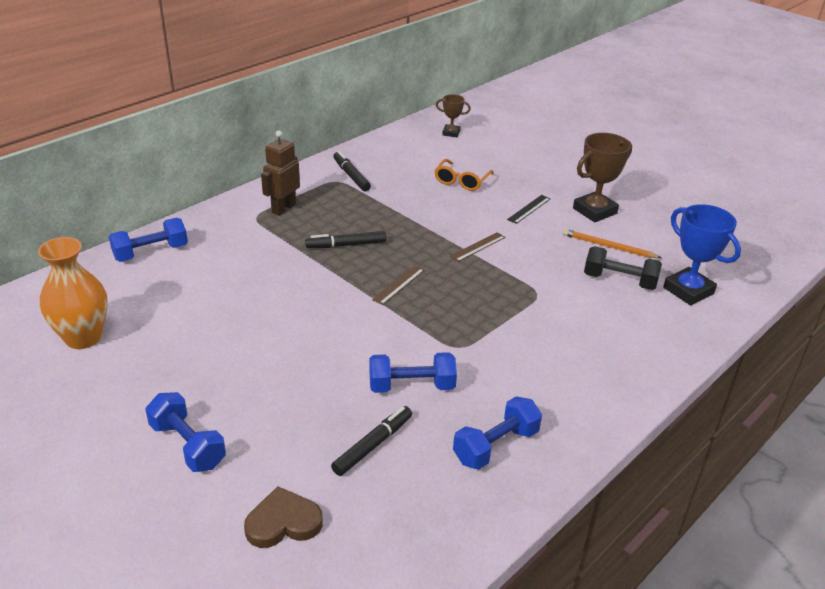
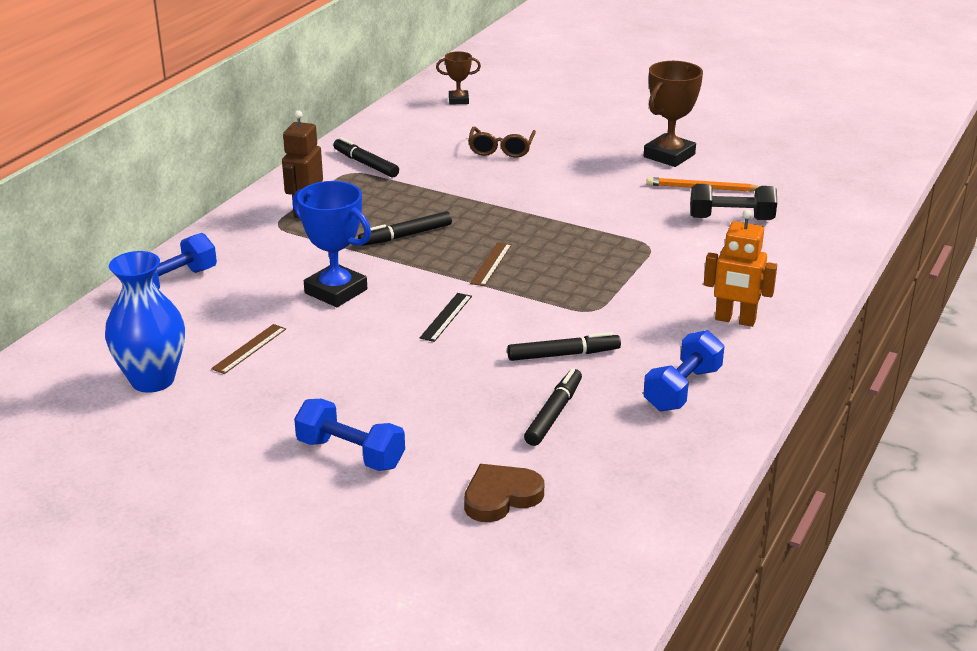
camera: 15 degrees left, 5 degrees down
orange vase [38,237,108,349] -> blue vase [105,251,185,393]
blue dumbbell [369,352,457,393] -> black marker [507,332,621,361]
orange glasses [434,159,494,191] -> brown glasses [468,127,536,158]
brown ruler [450,232,505,262] -> brown ruler moved to [211,324,286,374]
black ruler [507,195,551,224] -> black ruler moved to [420,293,472,342]
blue trophy [663,204,741,305] -> blue trophy moved to [292,181,371,307]
none -> orange robot [704,210,777,327]

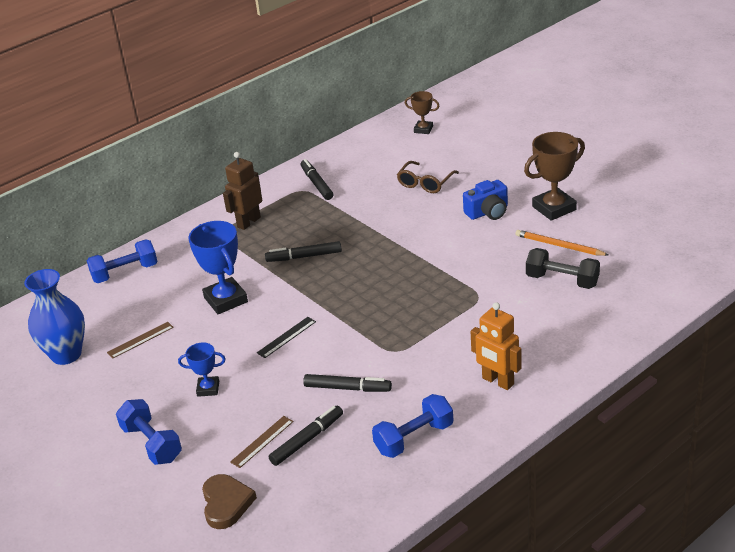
camera: 25 degrees right, 5 degrees up
brown heart [464,464,544,522] -> brown heart turned 90 degrees clockwise [202,474,257,529]
brown ruler [470,242,512,286] -> brown ruler moved to [230,416,293,468]
none -> blue trophy [178,342,226,397]
none -> blue camera [463,180,508,220]

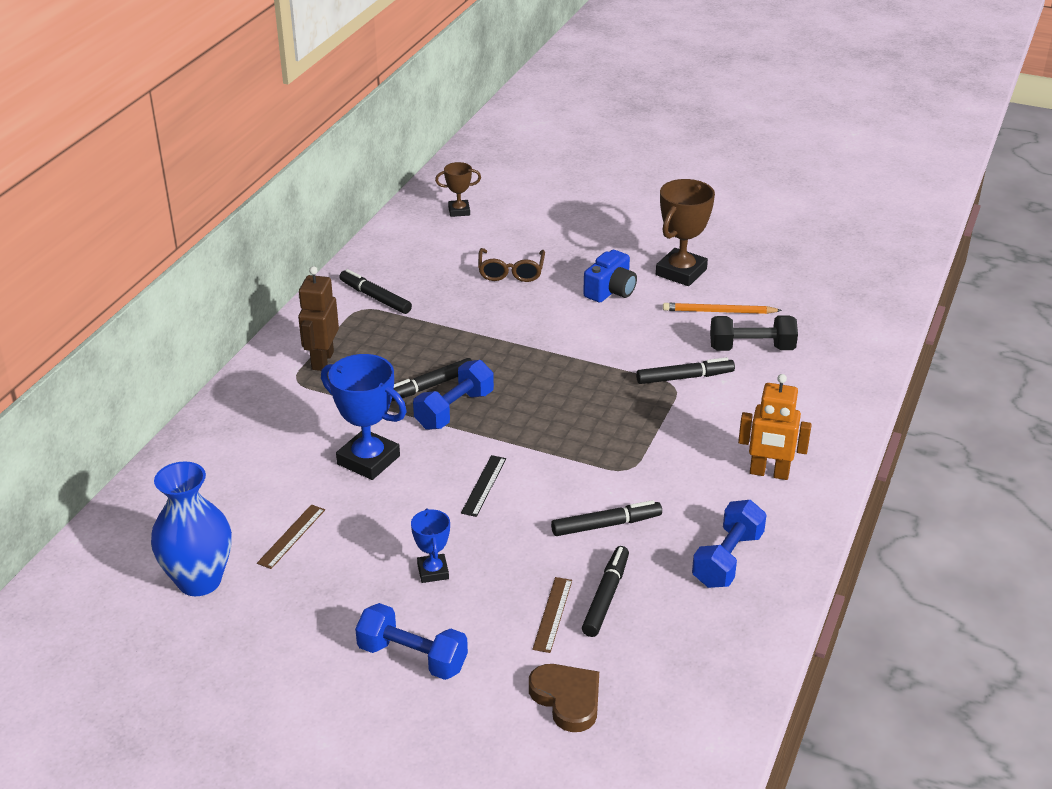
camera: 30 degrees left, 0 degrees up
blue dumbbell [86,239,158,283] -> blue dumbbell moved to [413,360,494,430]
blue trophy [178,342,226,397] -> blue trophy turned 75 degrees counterclockwise [411,509,450,583]
none -> black marker [636,357,735,384]

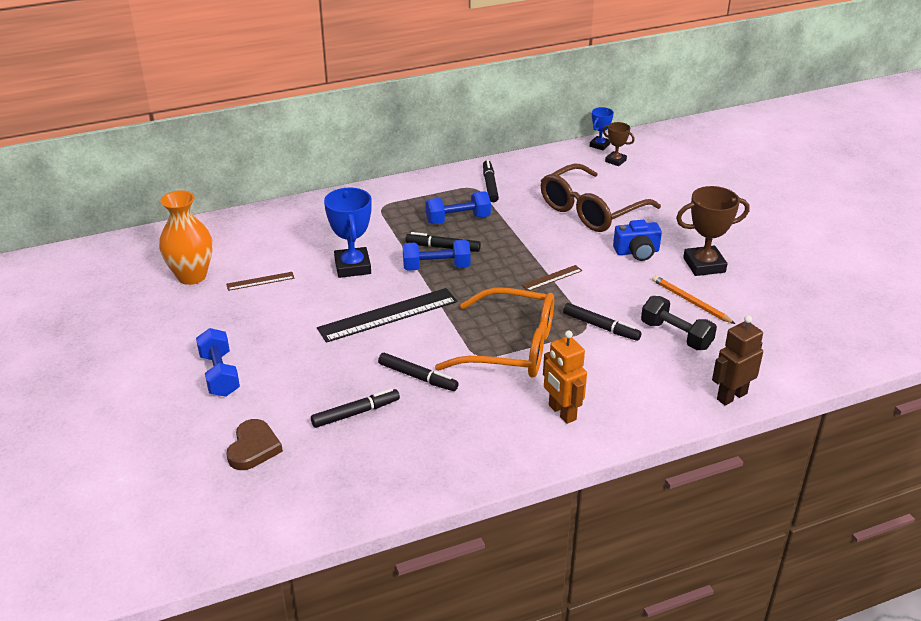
camera: 45 degrees right, 0 degrees up
blue vase [151,461,232,596] -> orange vase [159,190,213,285]
brown robot [298,266,339,371] -> brown robot moved to [712,315,763,406]
blue trophy [411,509,450,583] -> blue trophy moved to [590,107,614,150]
black ruler [461,455,506,517] -> black ruler [317,288,457,343], size x2.06
brown glasses [478,248,545,282] -> brown glasses [541,163,661,232], size x1.90
brown ruler [532,577,572,653] -> brown ruler moved to [522,265,582,291]
blue dumbbell [692,500,767,588] -> blue dumbbell moved to [425,191,491,224]
none -> orange glasses [435,288,554,378]

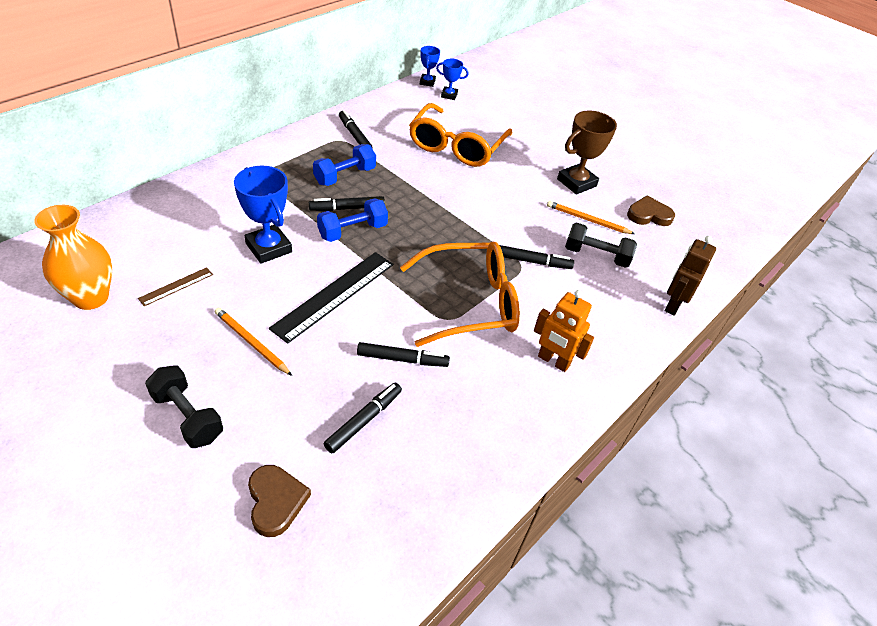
camera: 30 degrees left, 10 degrees up
blue dumbbell [196,328,240,397] -> black dumbbell [145,365,223,448]
brown ruler [522,265,582,291] -> none
brown glasses [541,163,661,232] -> orange glasses [409,103,512,167]
brown trophy [603,122,635,166] -> blue trophy [436,59,468,100]
blue camera [613,220,662,261] -> none
none -> orange pencil [215,308,292,376]
none -> brown heart [627,196,675,226]

